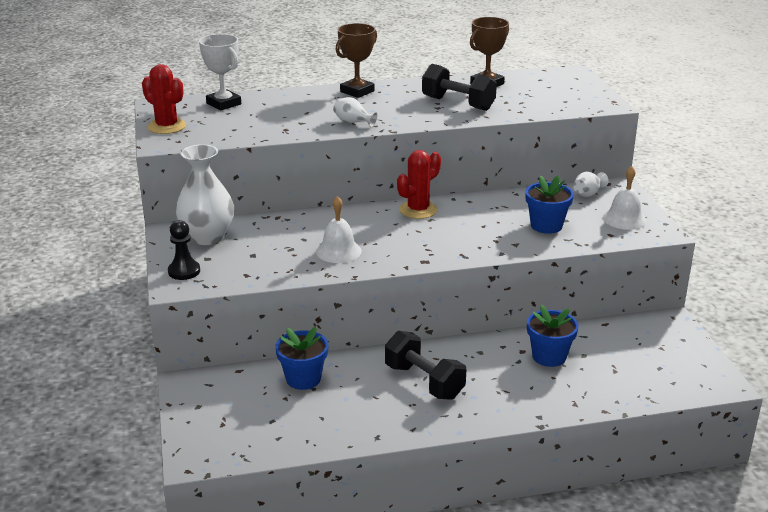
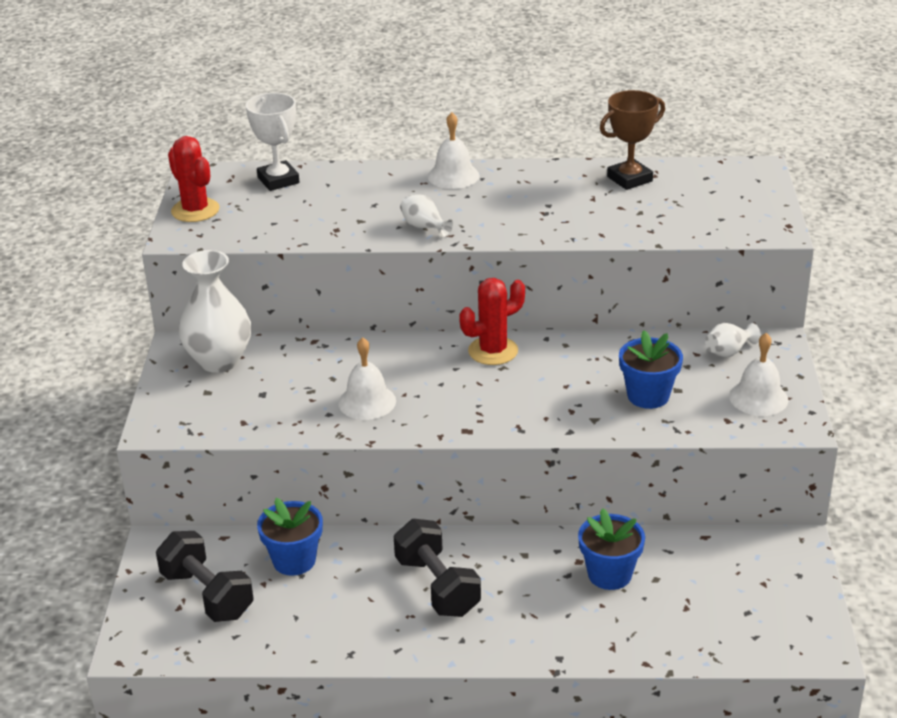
camera: 15 degrees right, 5 degrees up
black pawn [168,220,200,280] -> none
brown trophy [336,23,377,98] -> white bell [428,112,480,189]
black dumbbell [422,64,497,111] -> black dumbbell moved to [156,531,254,622]

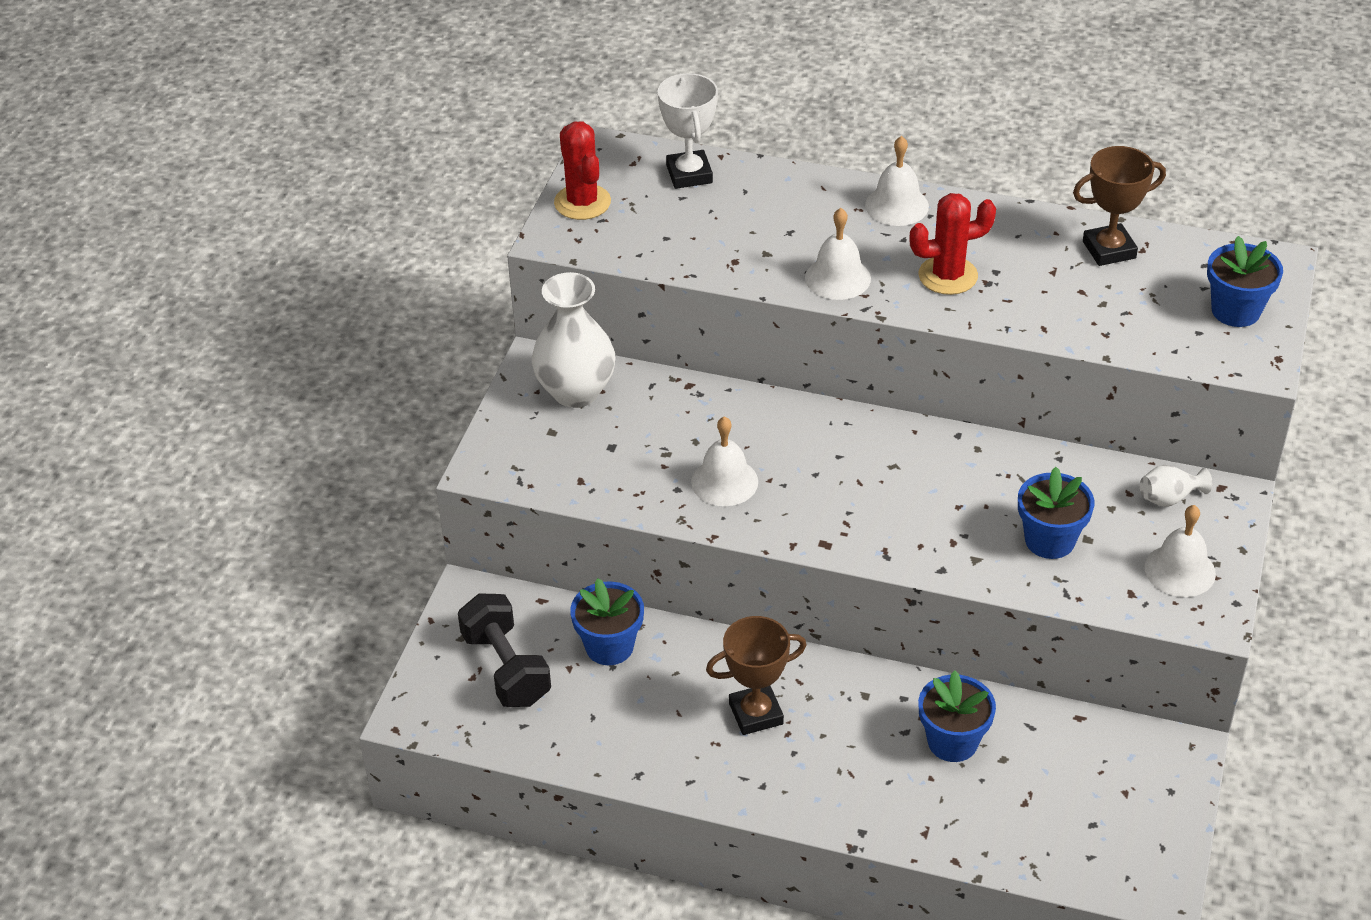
camera: 15 degrees right, 10 degrees up
black dumbbell [394,519,481,617] -> brown trophy [706,616,807,735]
white vase [400,195,454,238] -> white bell [805,208,871,300]
red cactus [459,278,525,365] -> red cactus moved to [909,193,996,295]
none -> blue flower pot [1207,236,1283,327]

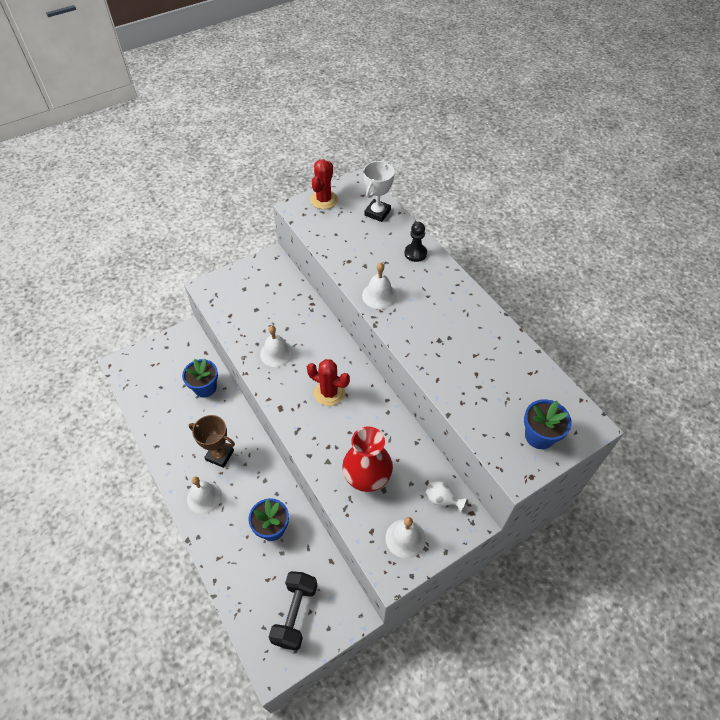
camera: 40 degrees right, 10 degrees up
black dumbbell [458,593,551,707] -> black dumbbell moved to [269,571,317,651]
white vase [532,272,615,408] -> none
white bell [865,136,929,226] -> white bell moved to [187,476,222,514]
red cactus [909,193,996,295] -> red cactus moved to [307,359,350,406]
blue flower pot [1018,467,1094,559] -> red vase [342,426,393,492]
brown trophy [1073,146,1166,266] -> none
none -> black pawn [404,222,427,262]

